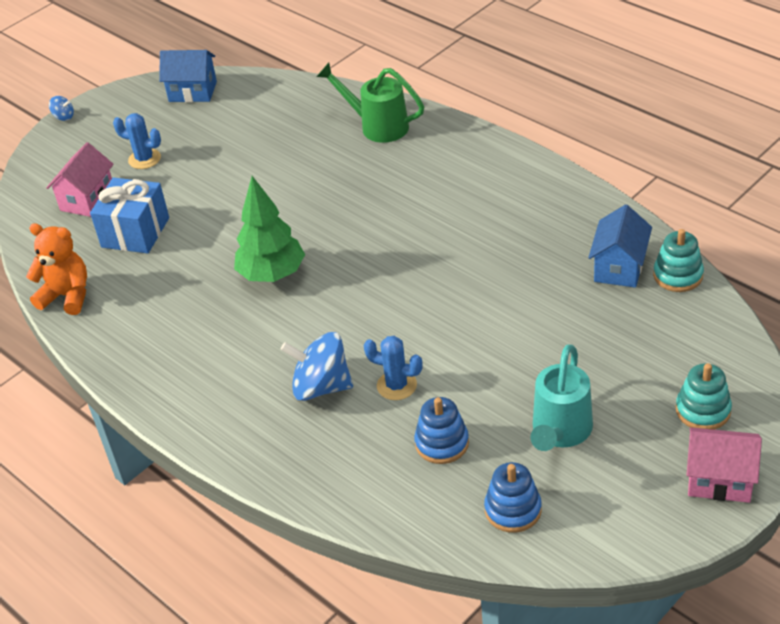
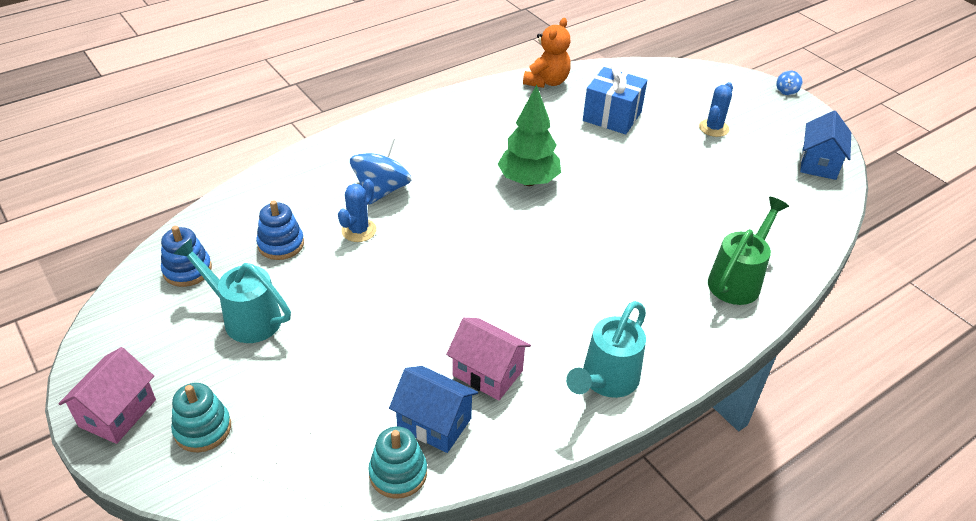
camera: 95 degrees right, 0 degrees up
pink house [46,142,114,217] -> pink house moved to [446,317,531,401]
none -> turquoise watering can [566,301,646,398]

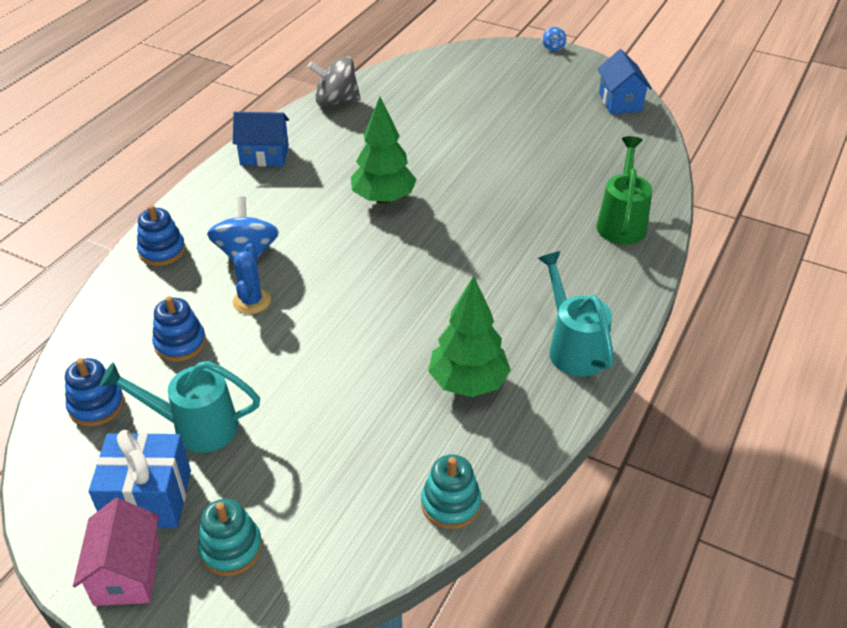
camera: 25 degrees left, 0 degrees up
blue house [389,366,478,453] -> blue house moved to [233,112,289,167]
pink house [446,317,531,401] -> green tree [428,276,511,397]
orange teddy bear [523,18,571,88] -> grey spinning top [308,56,361,107]
turquoise watering can [566,301,646,398] -> turquoise watering can turned 150 degrees clockwise [538,251,614,377]
blue gift [583,64,647,134] -> blue gift moved to [89,430,191,528]
blue cactus [699,82,733,137] -> none
none -> blue stacking toy [137,205,186,266]

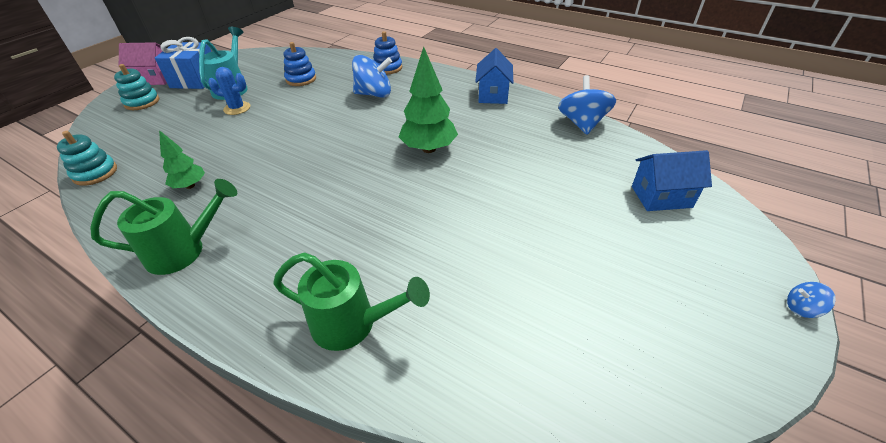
camera: 95 degrees right, 0 degrees up
blue stacking toy [65,358,124,427] -> none
blue cactus [233,243,271,314] -> blue cactus moved to [208,67,250,115]
grey spinning top [308,56,361,107] -> blue spinning top [558,75,616,135]
green tree [428,276,511,397] -> green tree [159,130,205,189], size x0.58
turquoise watering can [538,251,614,377] -> green watering can [90,179,237,275]
blue house [597,49,652,114] -> blue house moved to [632,150,712,211]

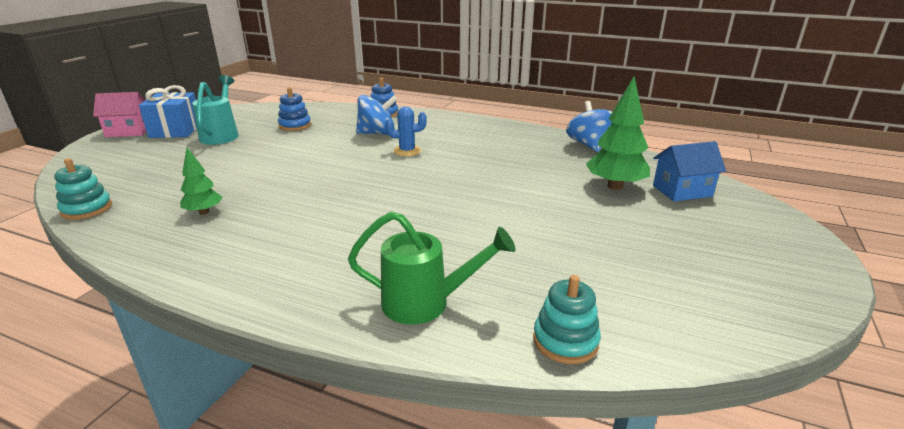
camera: 10 degrees left, 15 degrees down
green watering can [90,179,237,275] -> none
turquoise stacking toy [114,64,159,110] -> turquoise stacking toy moved to [533,275,601,364]
blue cactus [208,67,250,115] -> blue cactus moved to [385,106,427,156]
green tree [399,46,458,153] -> green tree moved to [586,77,650,190]
blue house [475,48,513,104] -> none
blue spinning top [787,282,836,318] -> none

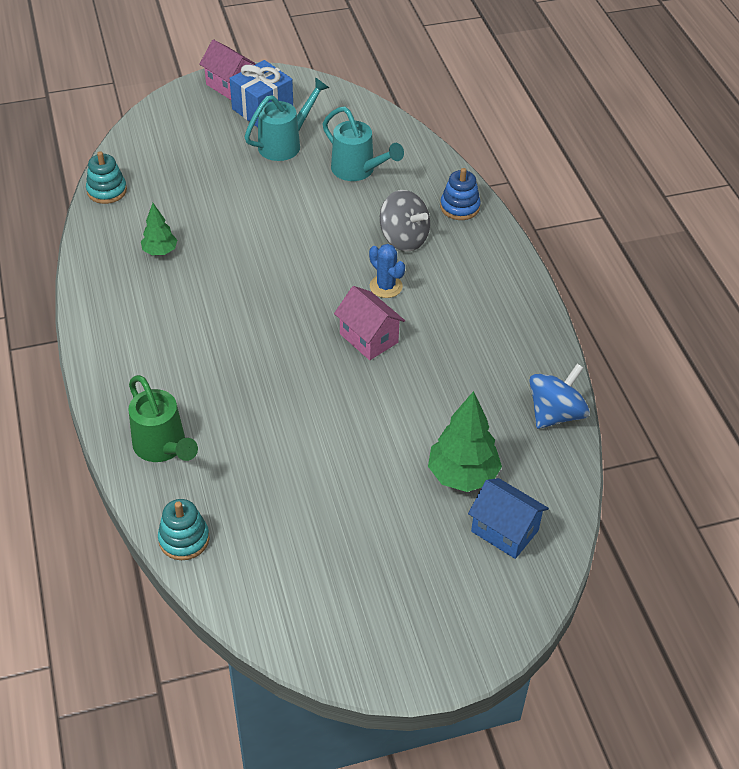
camera: 50 degrees right, 20 degrees up
blue stacking toy [278,87,311,131] -> turquoise watering can [323,107,404,181]
blue spinning top [356,95,398,135] -> grey spinning top [380,190,430,252]
none -> pink house [334,286,405,360]

